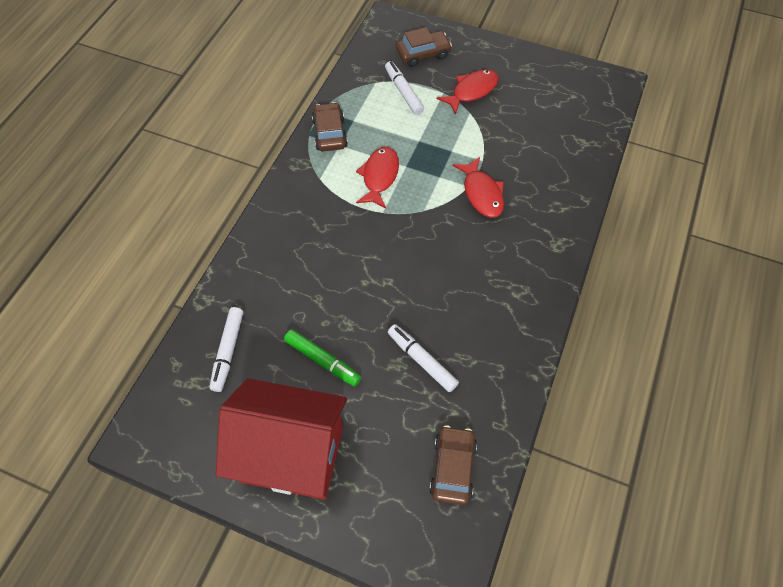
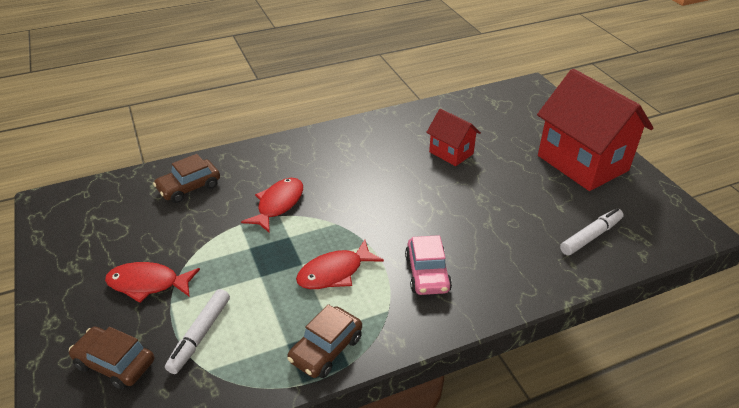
camera: 135 degrees left, 20 degrees down
green marker [284,329,361,387] -> none
white marker [388,324,459,392] -> red house [426,109,481,166]
brown car [429,425,477,505] -> brown car moved to [153,154,220,203]
none -> pink car [405,235,452,295]

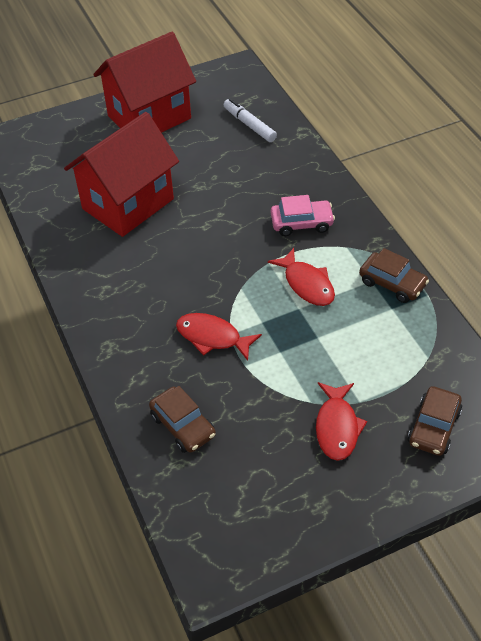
camera: 90 degrees left, 10 degrees up
white marker [165,289,230,374] -> none
red house [426,109,481,166] -> red house [64,112,179,237], size x1.98

